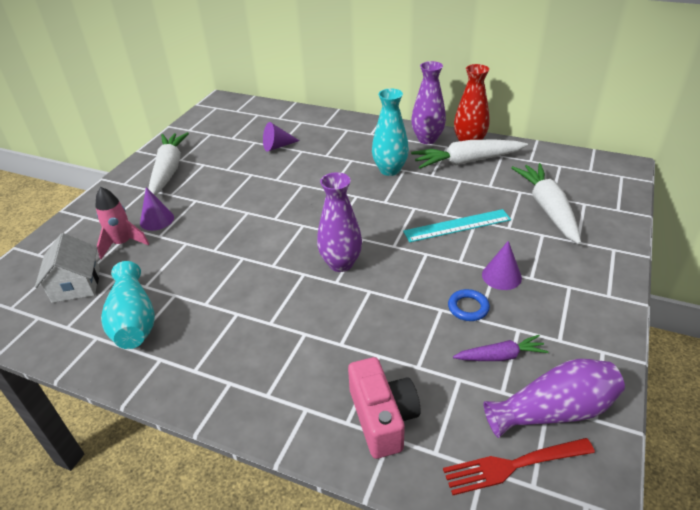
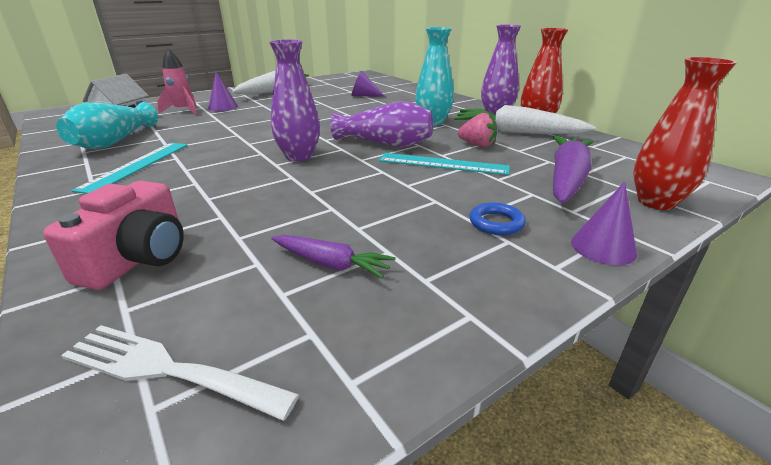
camera: 30 degrees right, 10 degrees down
red fork [443,438,595,495] -> white fork [61,325,299,421]
blue ring [448,289,490,321] -> blue ring moved to [469,203,526,235]
purple cone [482,241,522,290] -> purple cone moved to [571,182,637,265]
purple vase [484,359,625,438] -> purple vase moved to [330,101,433,147]
white carrot [511,163,581,244] -> purple carrot [553,136,594,203]
none -> turquoise ruler [72,143,188,194]
none -> pink strawberry [458,113,497,147]
none -> red vase [633,57,737,210]

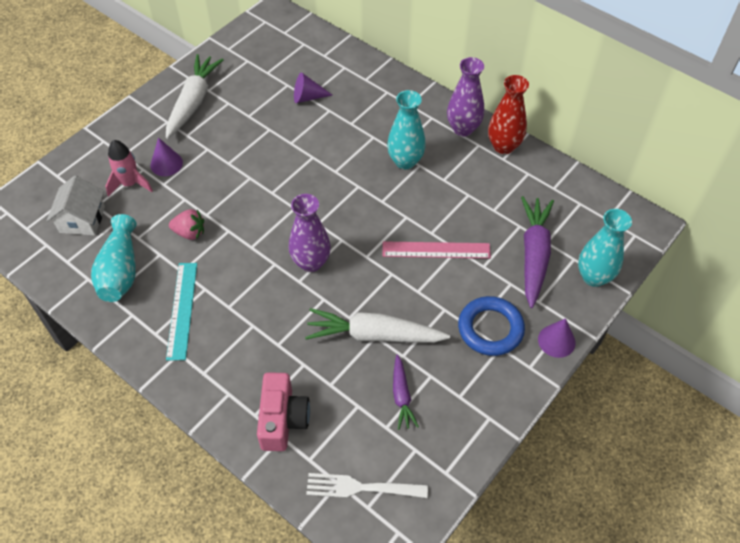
camera: 15 degrees left, 25 degrees up
purple carrot [271,235,396,278] -> purple carrot turned 75 degrees clockwise [393,354,419,430]
purple vase [330,101,433,147] -> none
turquoise ruler [379,153,510,175] -> pink ruler [382,241,491,259]
white carrot [454,105,596,134] -> white carrot moved to [305,308,450,343]
pink strawberry [458,113,497,147] -> pink strawberry moved to [169,209,204,240]
blue ring [469,203,526,235] -> blue ring [458,296,525,356], size x1.80
red vase [633,57,737,210] -> turquoise vase [578,209,632,287]

